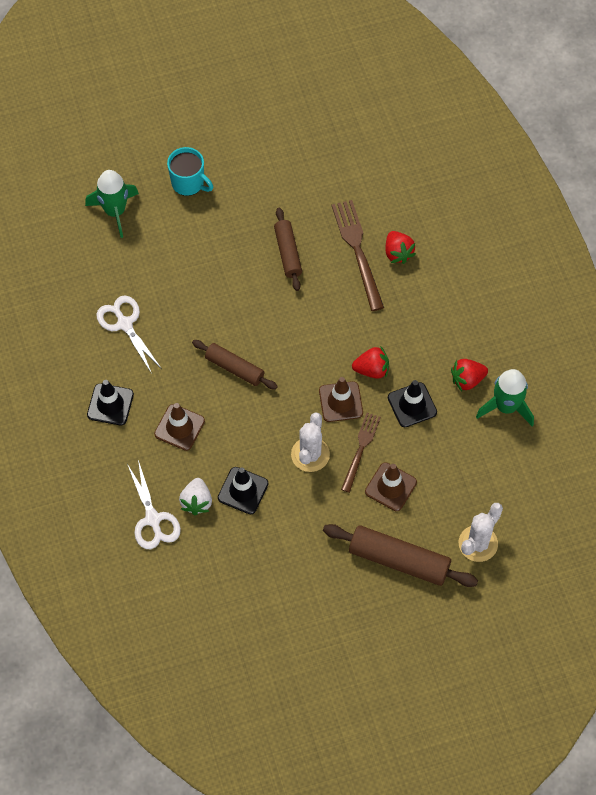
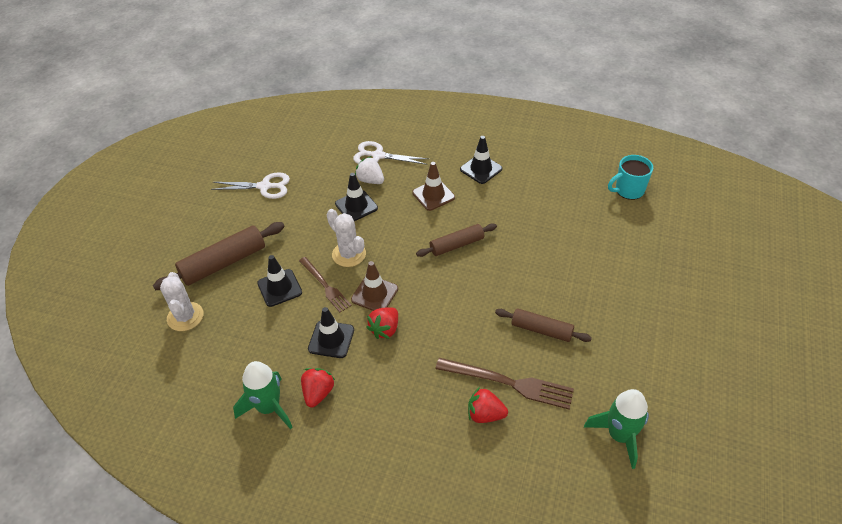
camera: 125 degrees right, 15 degrees down
green rocket [85,170,139,238] -> green rocket moved to [584,389,649,469]
white scissors [96,295,162,374] -> white scissors moved to [211,172,290,199]
turquoise mug [167,147,213,196] -> turquoise mug moved to [608,155,653,200]
brown traffic cone [365,462,417,511] -> black traffic cone [257,255,302,307]

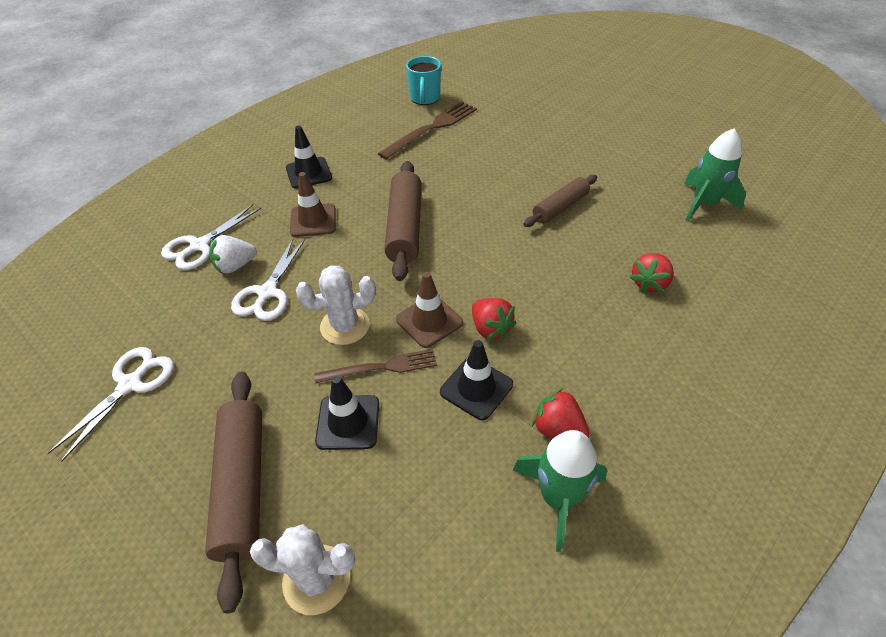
camera: 65 degrees left, 0 degrees up
black traffic cone [335,173,378,221] -> white scissors [231,239,305,321]
brown rolling pin [416,223,497,257] -> brown rolling pin [384,161,422,281], size x1.56
brown fork [435,358,574,410] -> brown fork moved to [378,102,477,159]

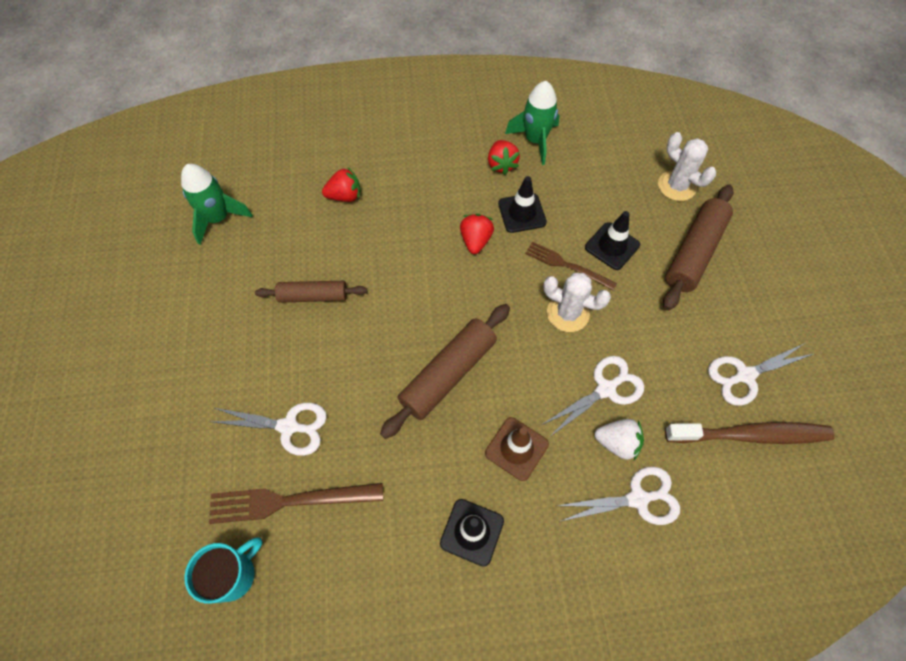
camera: 140 degrees left, 15 degrees up
brown traffic cone [396,272,463,348] -> none
none -> white scissors [212,403,327,456]
none -> brown toothbrush [665,422,835,444]

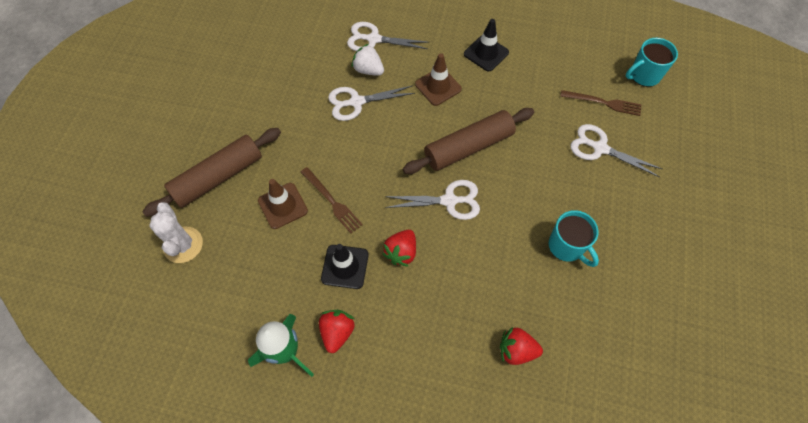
camera: 160 degrees left, 0 degrees up
green rocket [181,164,253,245] -> none
brown fork [209,483,383,524] -> brown fork [560,90,642,116], size x0.66
brown rolling pin [255,281,367,303] -> turquoise mug [549,210,599,267]
white cactus [543,273,611,332] -> none
black traffic cone [585,211,640,270] -> brown traffic cone [258,179,308,229]
brown toothbrush [665,422,835,444] -> none
white scissors [708,343,813,406] -> white scissors moved to [385,180,480,220]

